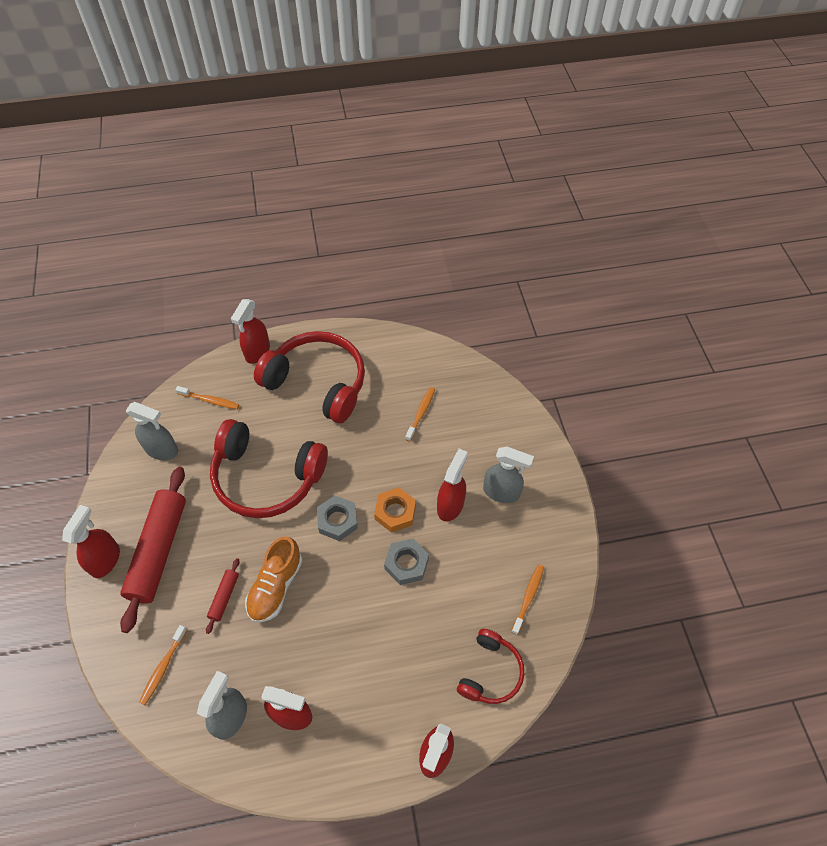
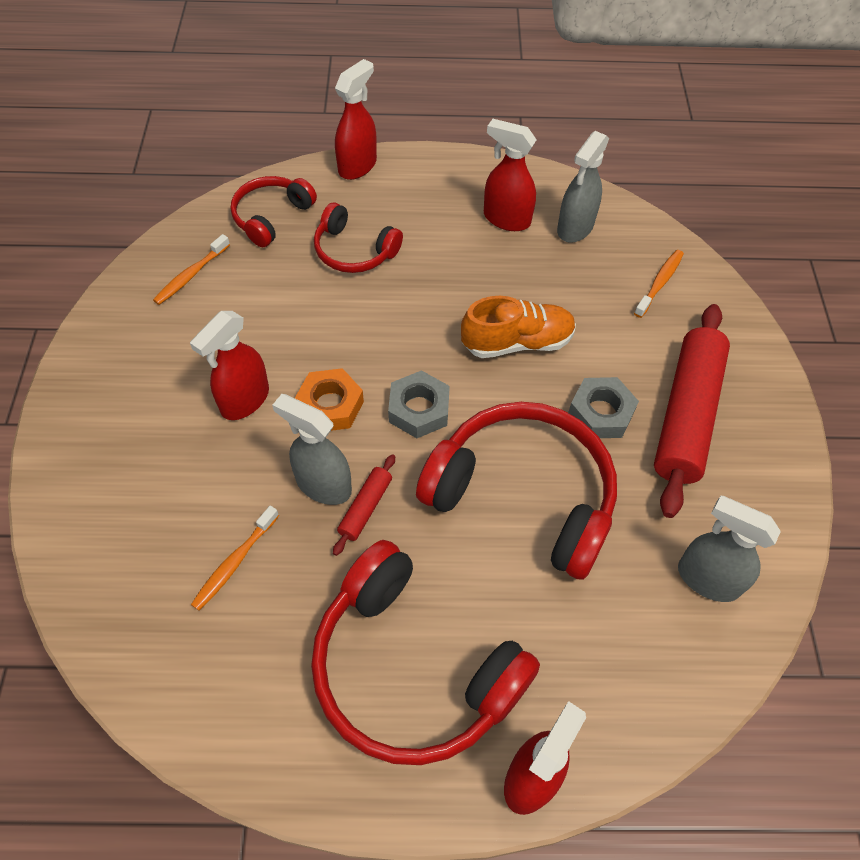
camera: 170 degrees left, 0 degrees up
red spray bottle [62,505,120,578] -> none
orange toothbrush [175,386,239,409] -> none
red rolling pin [206,558,240,634] -> red rolling pin moved to [333,454,395,556]
orange shoe [245,536,303,623] -> orange shoe turned 45 degrees clockwise [461,296,576,358]
grey nut [384,539,429,585] -> grey nut moved to [568,377,639,438]
grey spray bottle [483,447,534,503] -> grey spray bottle moved to [272,394,352,505]
none -> red headphones [314,203,403,273]

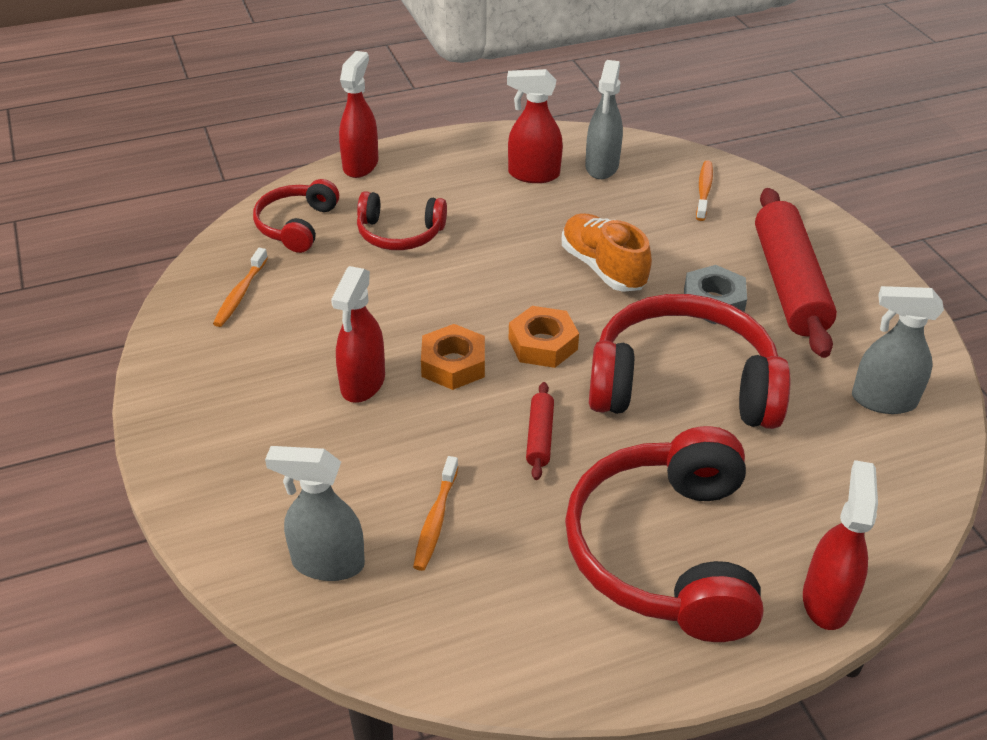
camera: 20 degrees left, 15 degrees down
grey spray bottle [272,394,352,505] -> grey spray bottle moved to [265,446,365,581]
red headphones [311,540,540,765] -> red headphones turned 75 degrees clockwise [565,426,763,642]
grey nut [388,370,450,438] -> orange nut [509,306,579,368]
orange shoe [461,296,576,358] -> orange shoe turned 90 degrees counterclockwise [562,213,652,292]

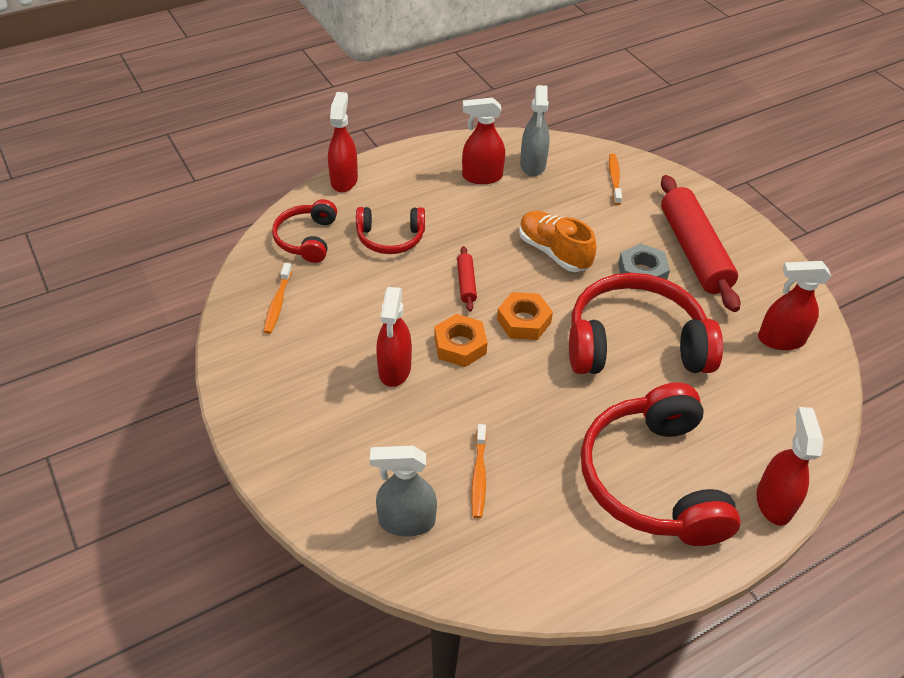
camera: 10 degrees left, 5 degrees up
red rolling pin [526,382,554,480] -> red rolling pin moved to [457,246,477,311]
grey spray bottle [852,286,944,414] -> red spray bottle [758,261,831,350]

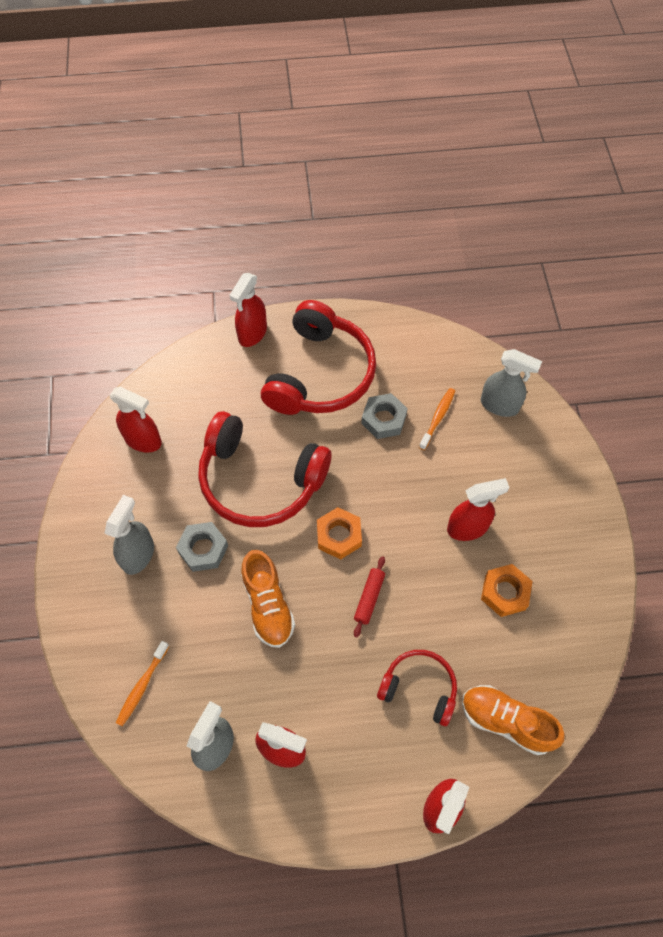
camera: 155 degrees left, 15 degrees up
orange toothbrush [264,263,292,334] -> none
red headphones [272,199,337,263] -> orange shoe [462,685,565,755]
red spray bottle [376,287,412,387] -> red spray bottle turned 45 degrees clockwise [447,478,510,541]
orange nut [434,314,488,367] -> orange nut moved to [481,564,533,617]
red rolling pin [661,175,740,312] -> grey spray bottle [104,495,154,575]
none -> grey nut [361,393,408,439]

